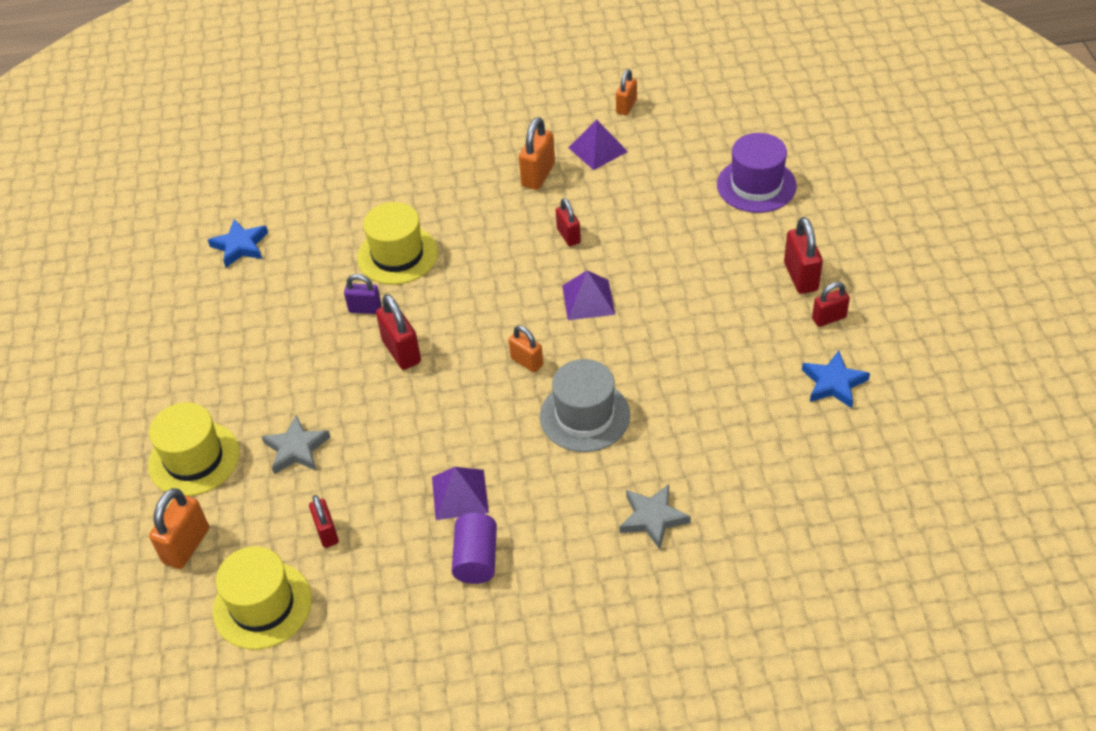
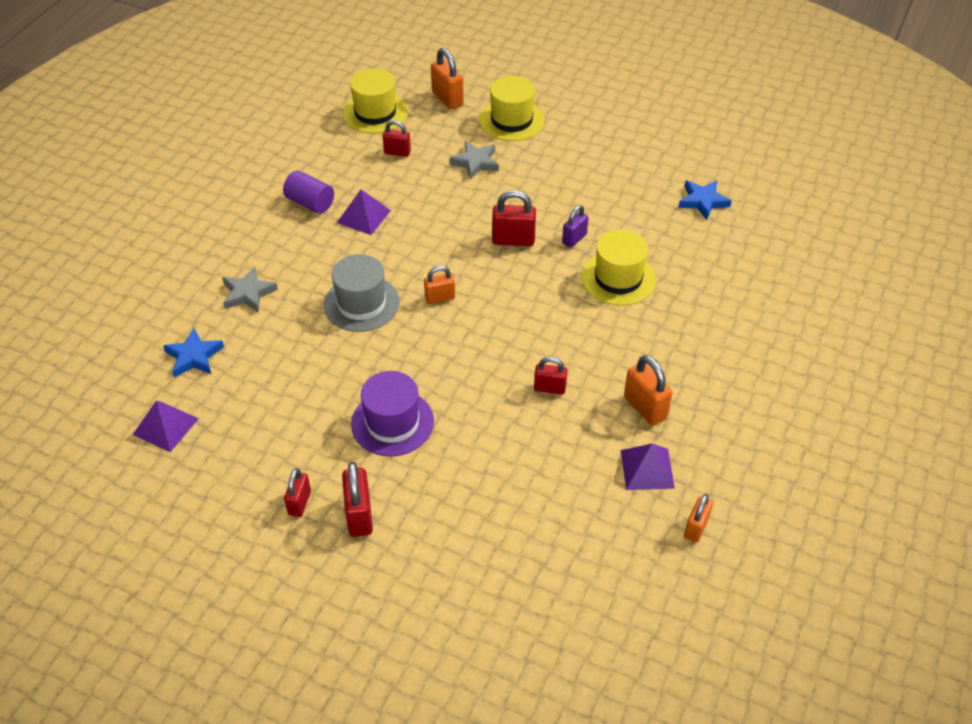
camera: 120 degrees right, 0 degrees up
purple pyramid [562,270,615,320] -> purple pyramid moved to [133,401,199,452]
orange padlock [616,69,637,115] -> orange padlock turned 60 degrees clockwise [684,494,713,543]
purple hat [717,133,797,213] -> purple hat moved to [351,371,434,456]
red padlock [784,217,823,294] -> red padlock turned 60 degrees clockwise [342,462,373,537]
blue star [802,350,870,408] -> blue star moved to [163,328,224,378]

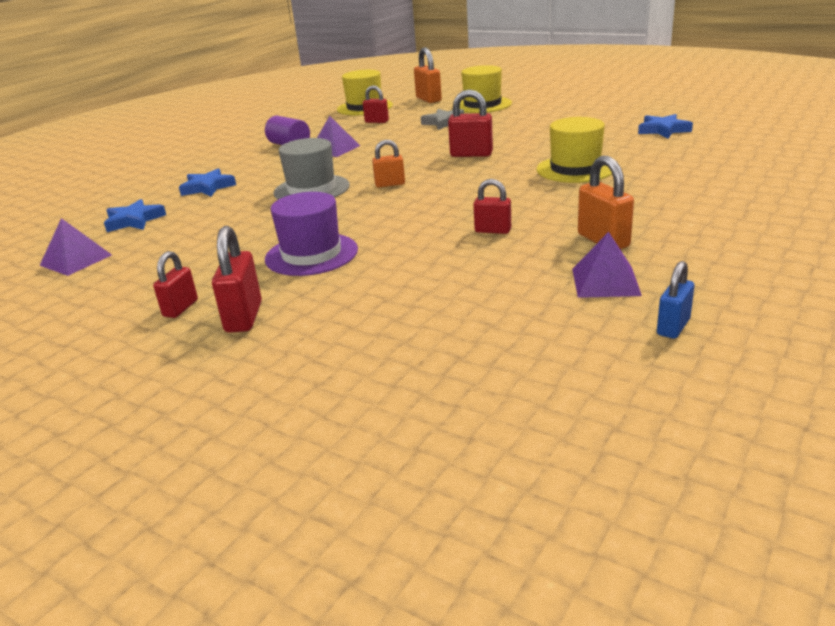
camera: 10 degrees right, 20 degrees down
grey star [222,266,278,313] -> blue star [179,168,236,196]
purple padlock [562,205,589,248] -> none
orange padlock [684,494,713,543] -> blue padlock [657,261,694,339]

